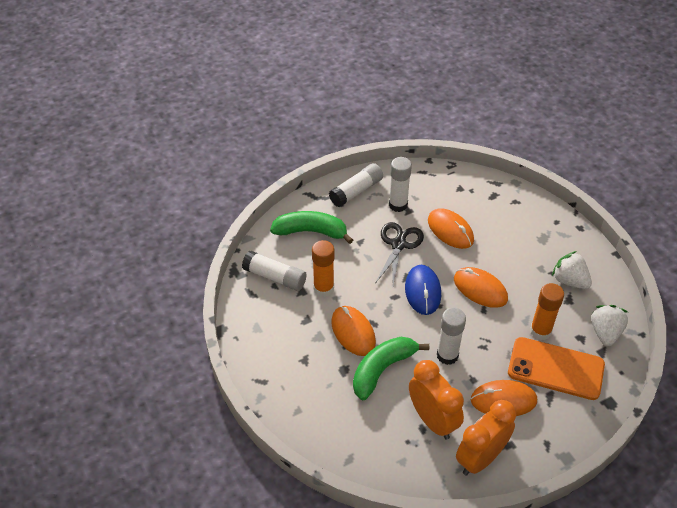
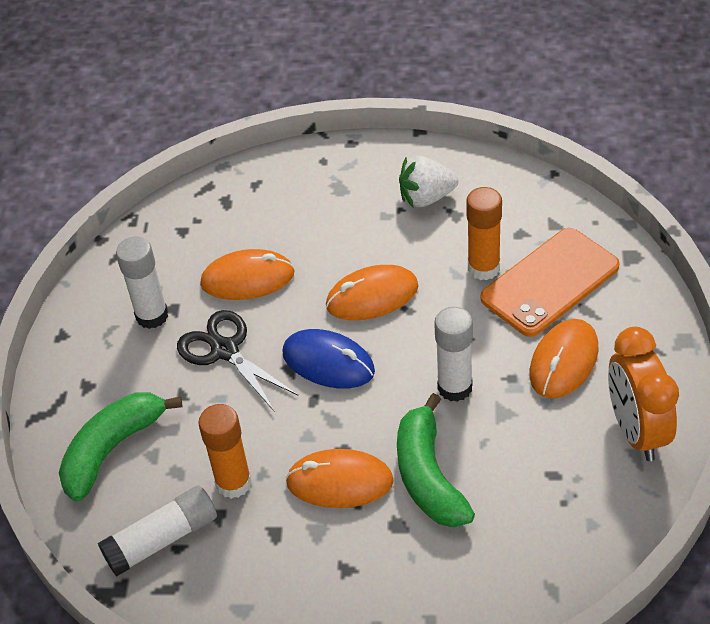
camera: 55 degrees left, 0 degrees up
white glue stick [329,163,383,207] -> none
orange clock [409,360,464,439] -> none
white strawberry [591,305,628,346] -> none

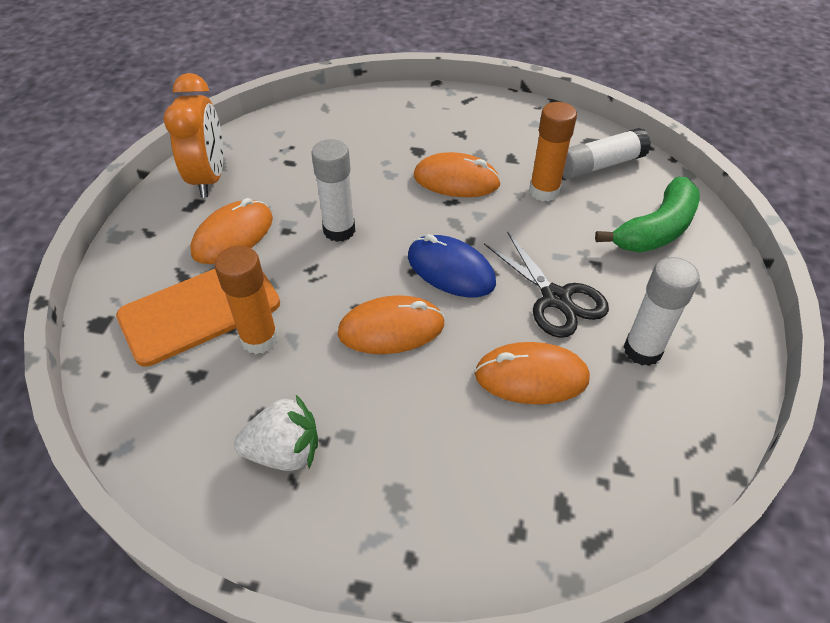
camera: 175 degrees left, 0 degrees up
green banana [397,393,475,527] -> none

